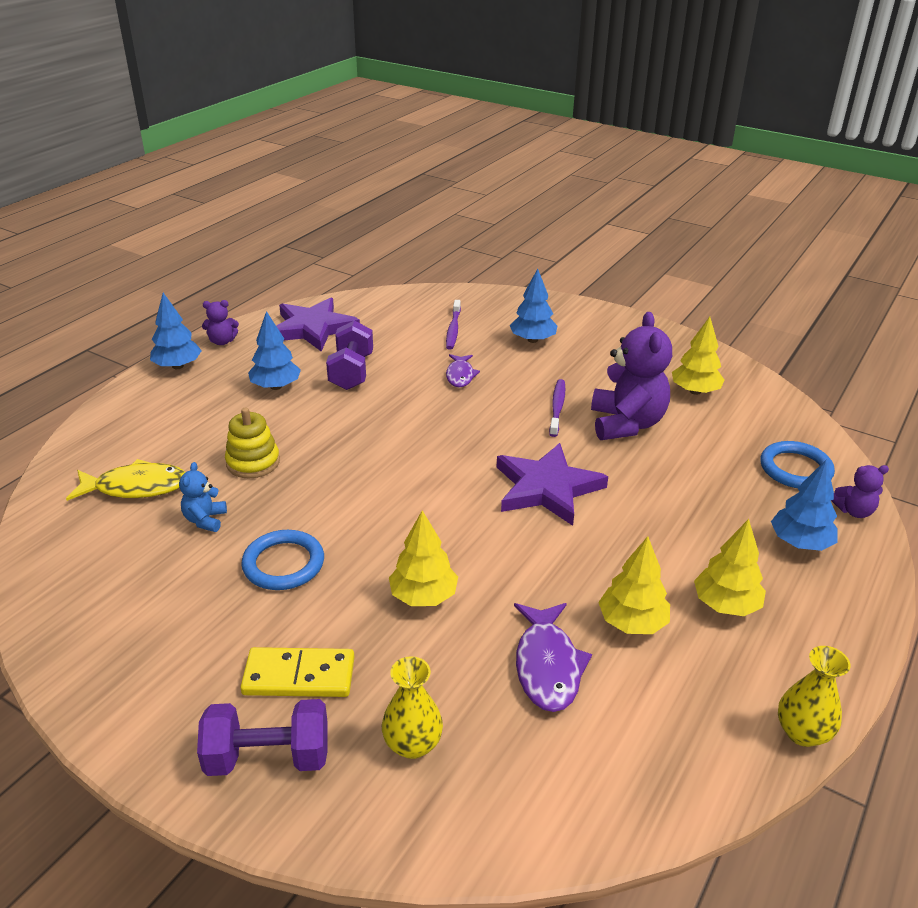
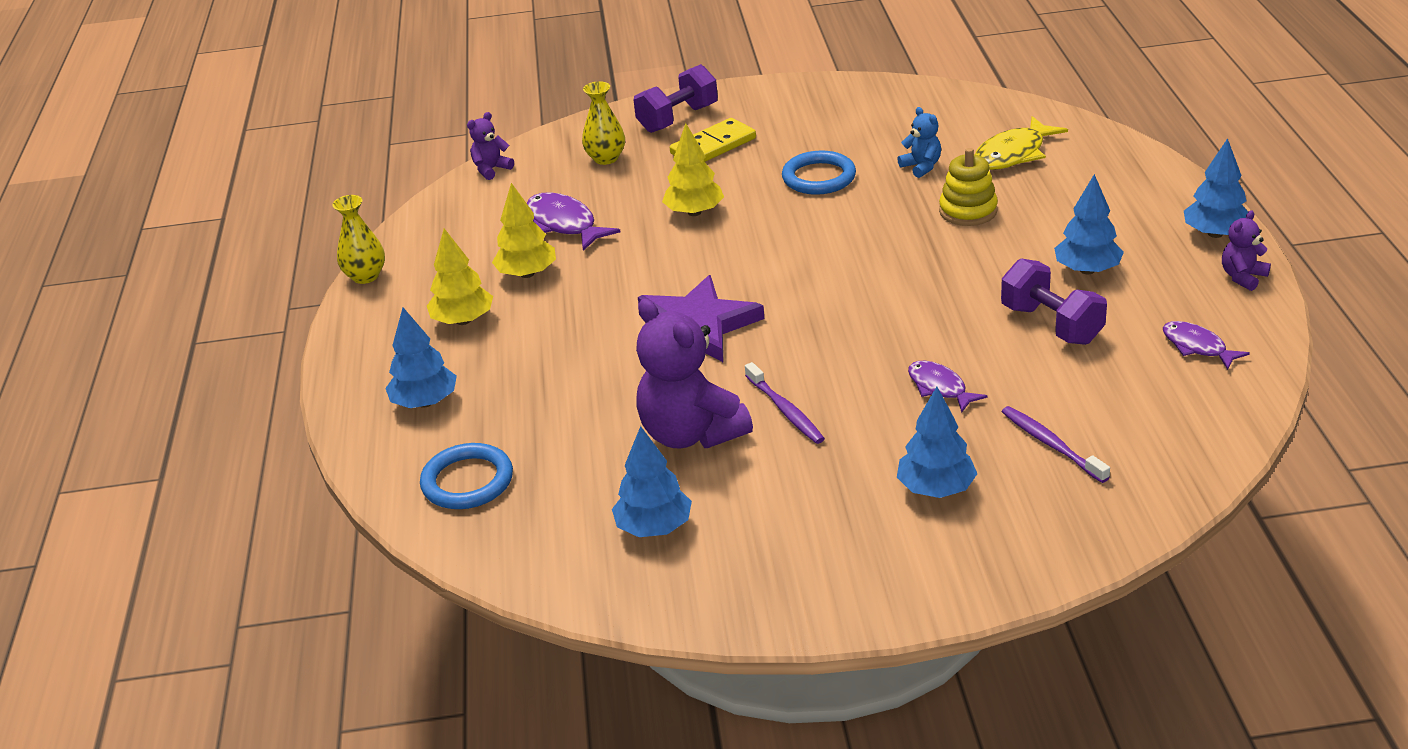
camera: 145 degrees right, 0 degrees up
purple star [276,298,360,352] -> purple fish [1163,321,1250,370]
yellow tree [672,317,725,395] -> blue tree [612,426,692,537]
purple teddy bear [831,465,889,518] -> purple teddy bear moved to [467,112,514,180]

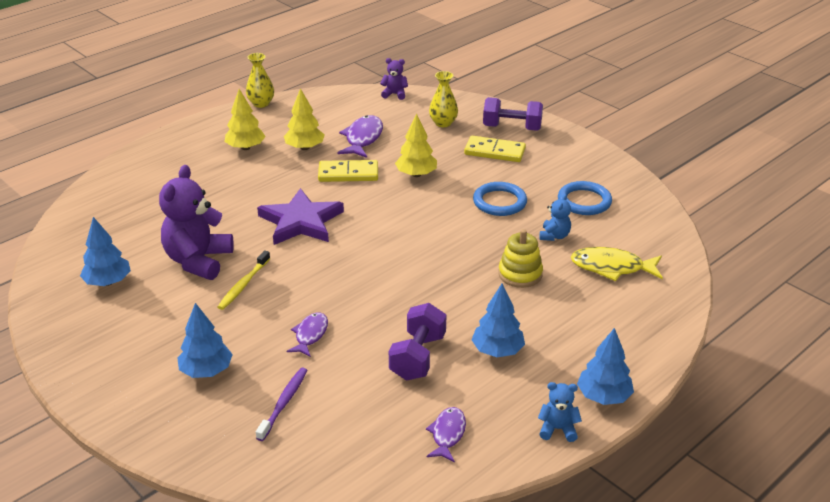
camera: 50 degrees right, 0 degrees up
blue tree [385,307,457,408] -> none
blue ring [420,443,513,509] -> blue ring moved to [558,181,612,215]
purple toothbrush [745,362,825,444] -> yellow toothbrush [218,250,271,310]
purple teddy bear [1222,210,1271,291] -> blue teddy bear [538,382,582,442]
none -> yellow domino [318,160,378,182]

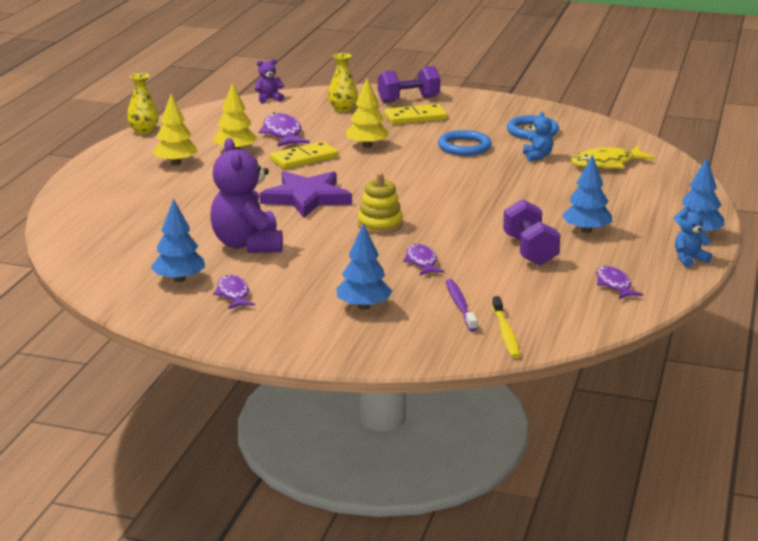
camera: 30 degrees left, 10 degrees down
yellow toothbrush [218,250,271,310] -> yellow toothbrush moved to [492,296,520,358]
yellow stacking toy [498,229,543,288] -> yellow stacking toy moved to [358,173,403,234]
none -> purple fish [213,275,255,309]

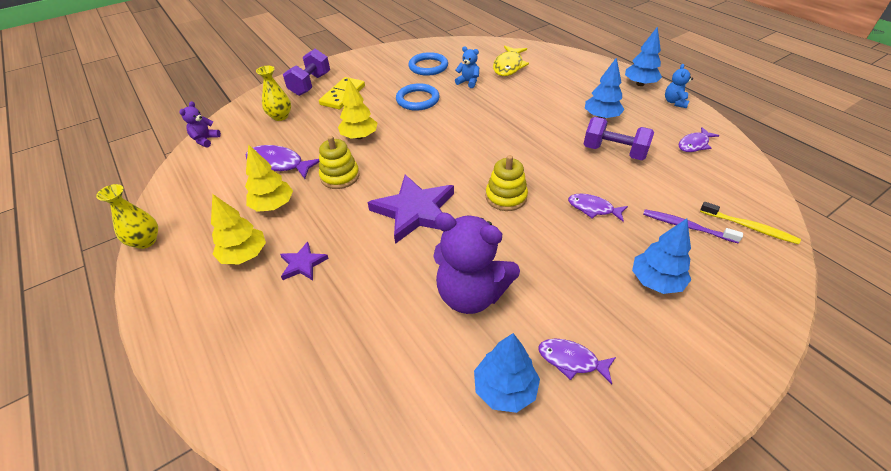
camera: 50 degrees left, 20 degrees up
yellow domino [270,141,338,169] -> yellow stacking toy [319,136,360,189]
purple fish [596,266,643,299] -> purple fish turned 60 degrees counterclockwise [679,127,720,152]
none -> purple star [280,242,329,280]

